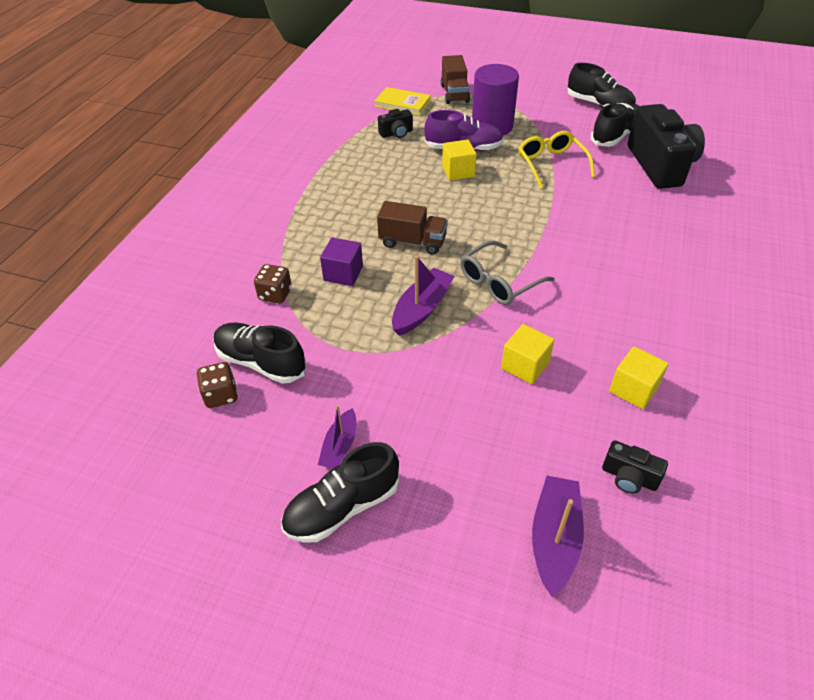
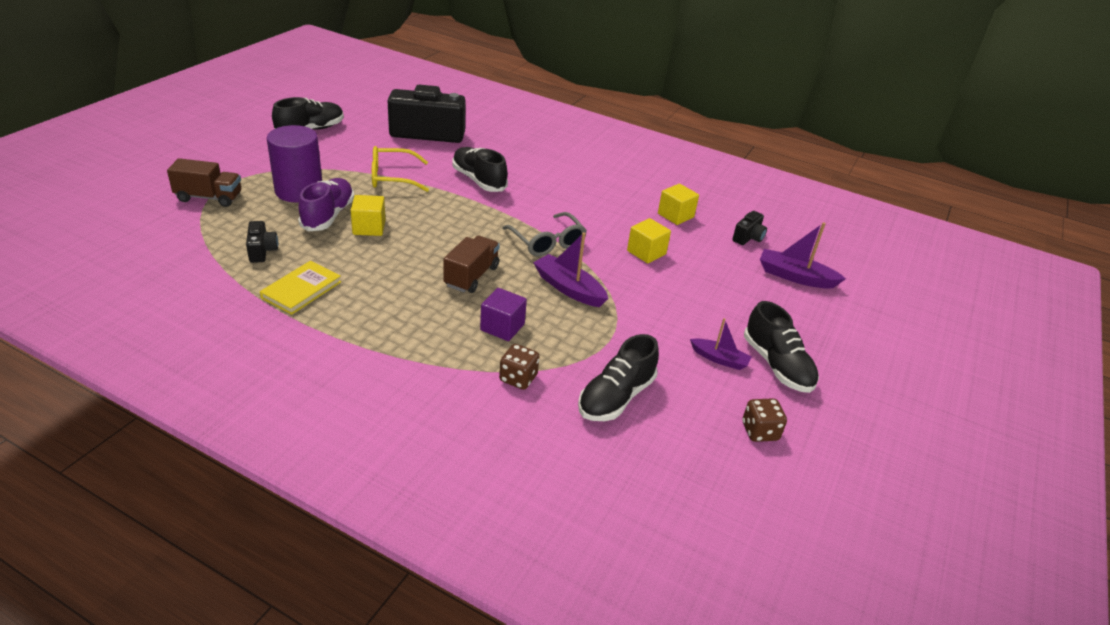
camera: 85 degrees left, 10 degrees down
brown dice [197,362,238,408] -> brown dice moved to [742,398,787,442]
yellow book [374,87,431,115] -> yellow book moved to [260,261,341,315]
black shoe [591,103,639,147] -> black shoe moved to [452,147,508,192]

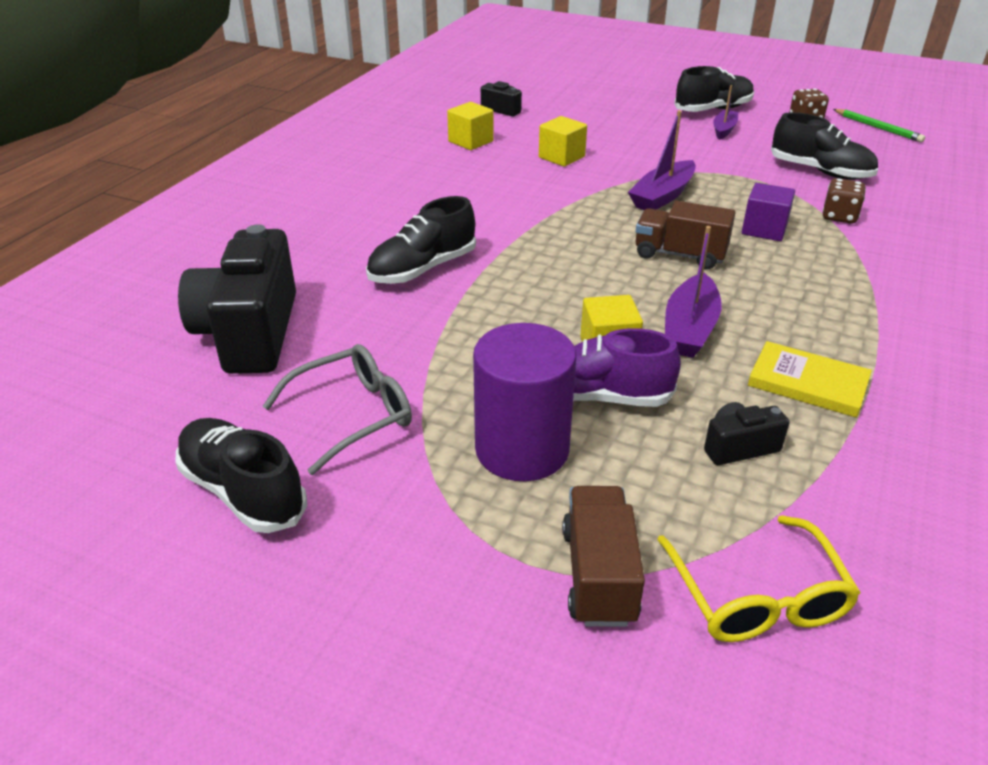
camera: 90 degrees left, 0 degrees up
yellow glasses [372,146,429,192] -> yellow glasses moved to [657,515,860,642]
grey glasses [502,212,587,257] -> grey glasses moved to [263,344,412,475]
purple boat [760,222,846,289] -> purple boat moved to [665,226,722,358]
none -> green pencil [833,109,925,142]

